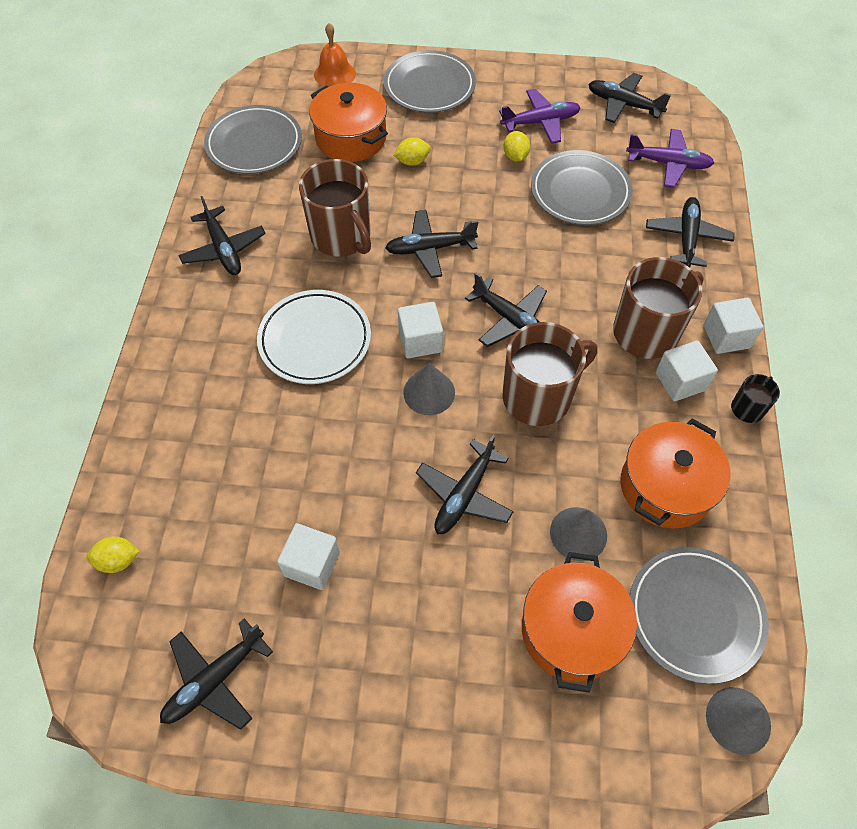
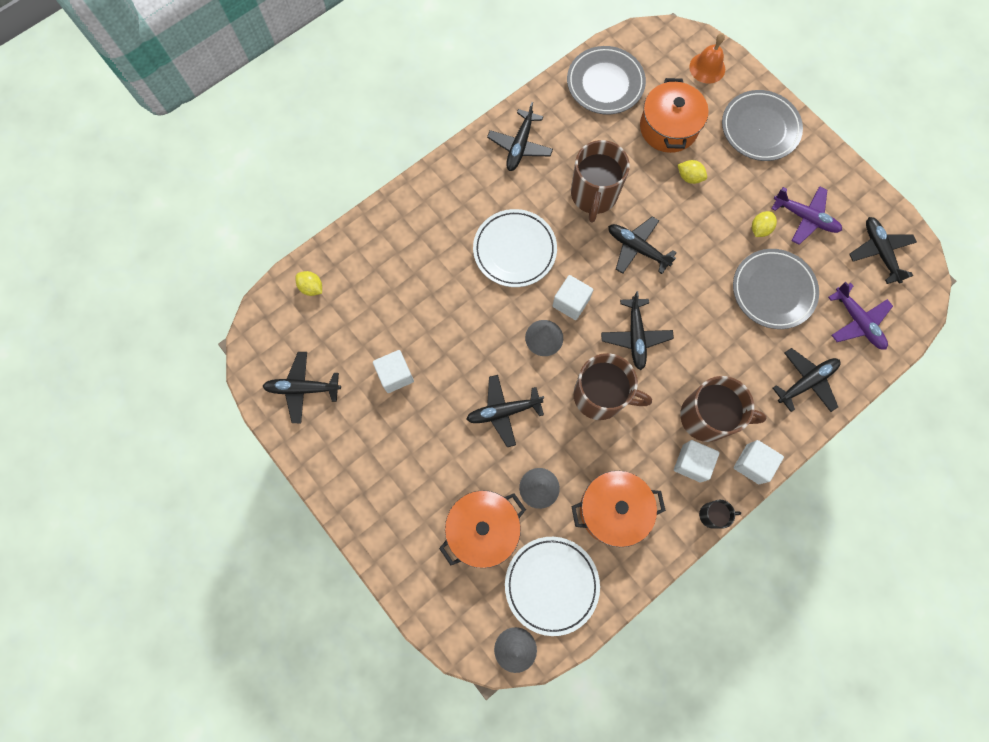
camera: 45 degrees right, 15 degrees up
grey plate [630,547,769,684] -> white plate [505,537,600,636]

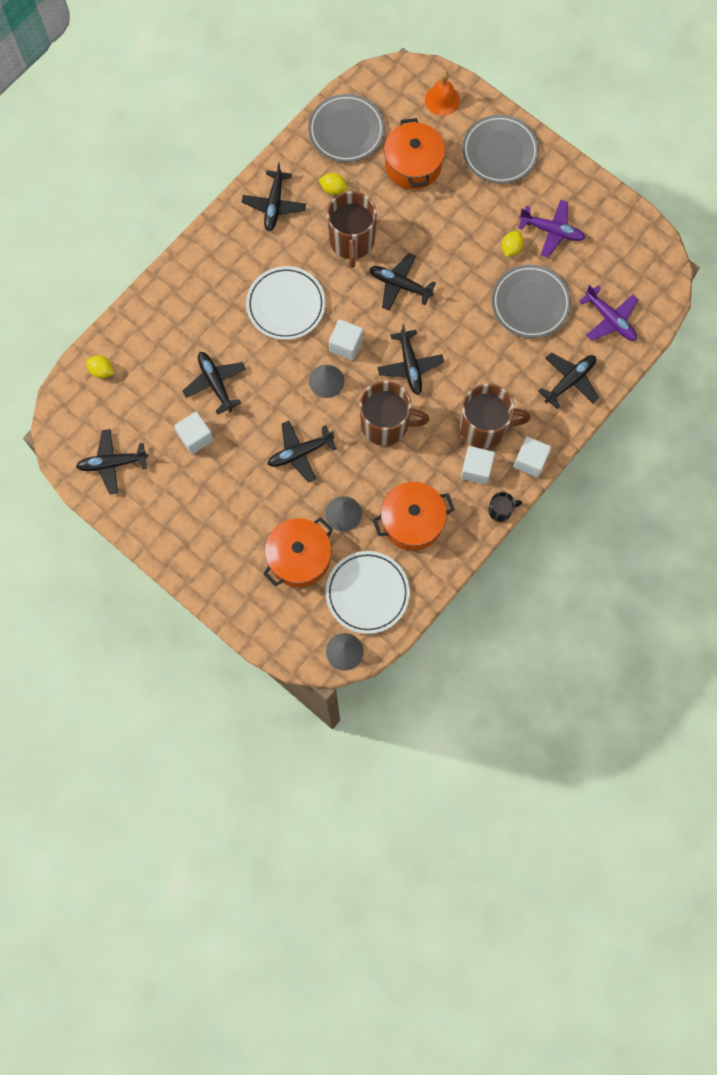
camera: 10 degrees left, 0 degrees up
yellow lemon [678,160,707,184] -> yellow lemon moved to [318,173,347,195]
black plane [849,217,917,284] -> black plane moved to [183,352,246,415]

